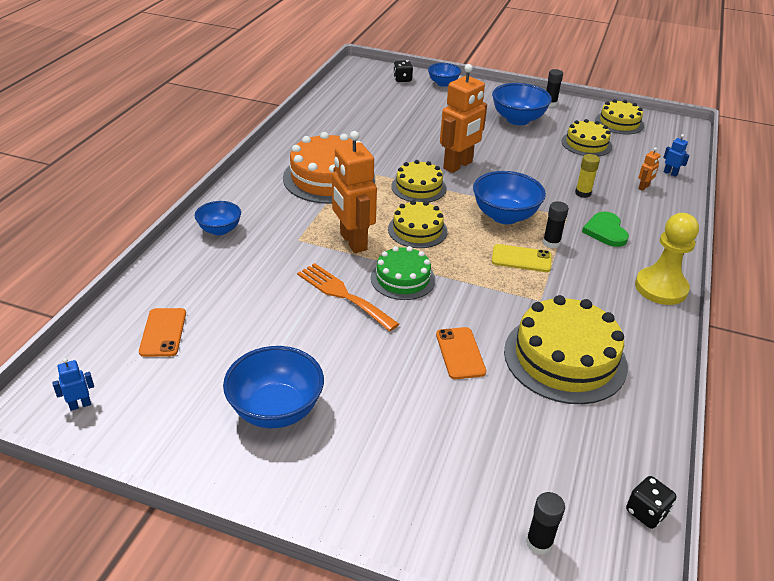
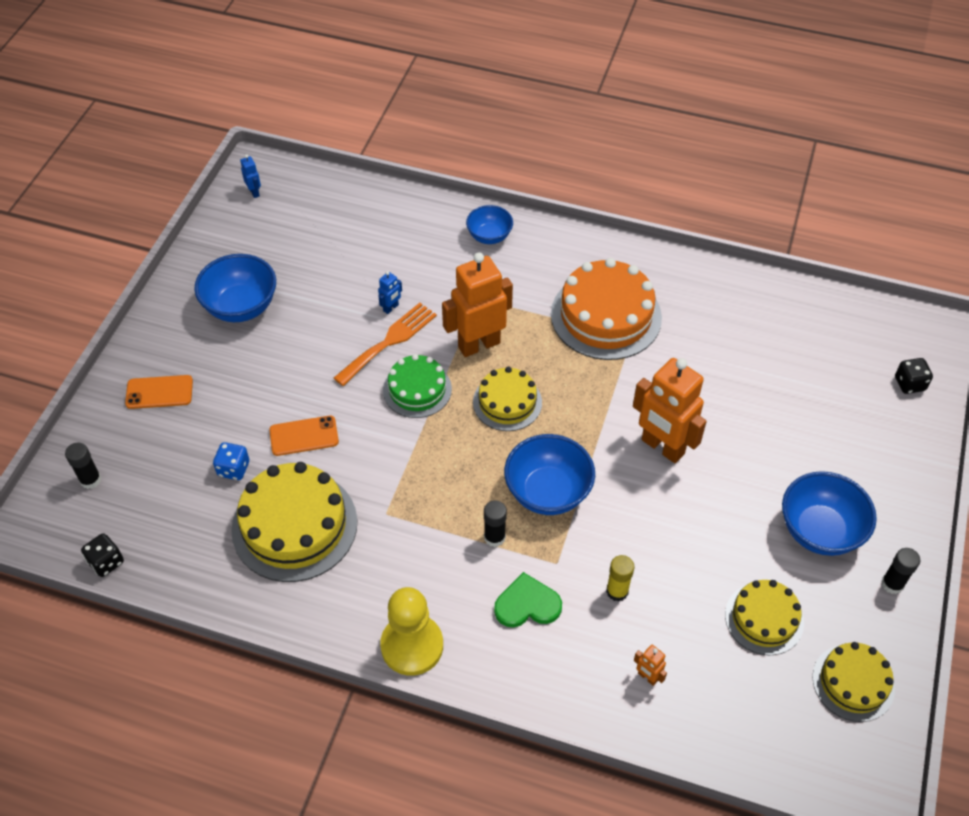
camera: 90 degrees right, 15 degrees up
orange phone [139,308,186,357] -> orange phone moved to [125,375,193,409]
yellow cake [391,160,447,202] -> none
blue bowl [428,63,461,87] -> none
yellow phone [492,244,552,272] -> none
blue robot [663,134,690,177] -> blue robot moved to [378,271,402,314]
none -> blue dice [213,442,249,480]

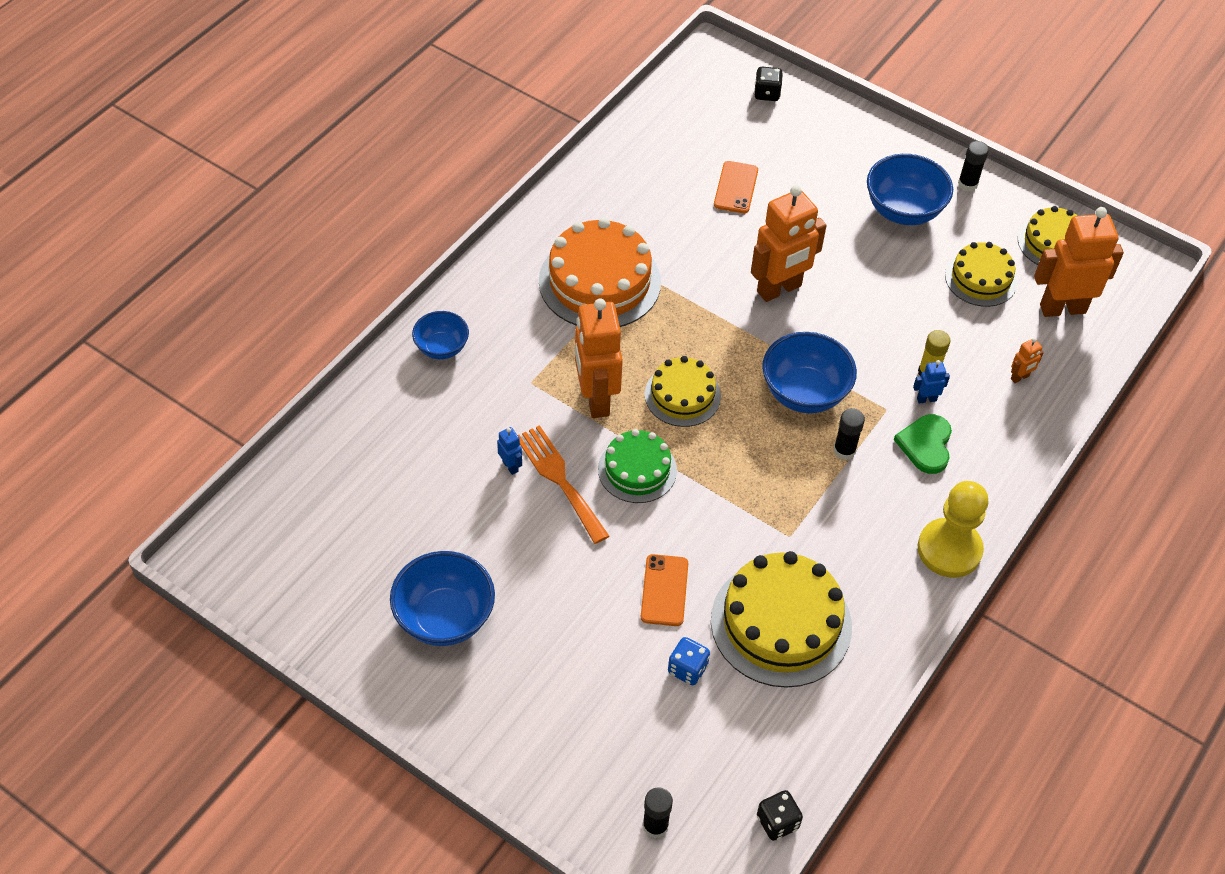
camera: 75 degrees left, 0 degrees up
orange phone [125,375,193,409] -> orange phone moved to [714,161,758,213]
blue robot [240,154,261,198] -> blue robot moved to [913,360,950,404]
none -> orange robot [1034,207,1124,317]

